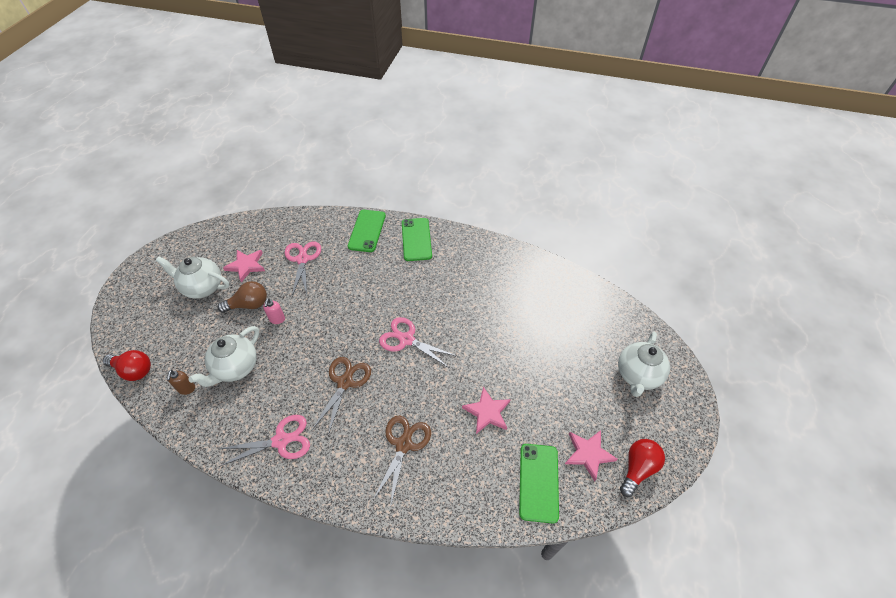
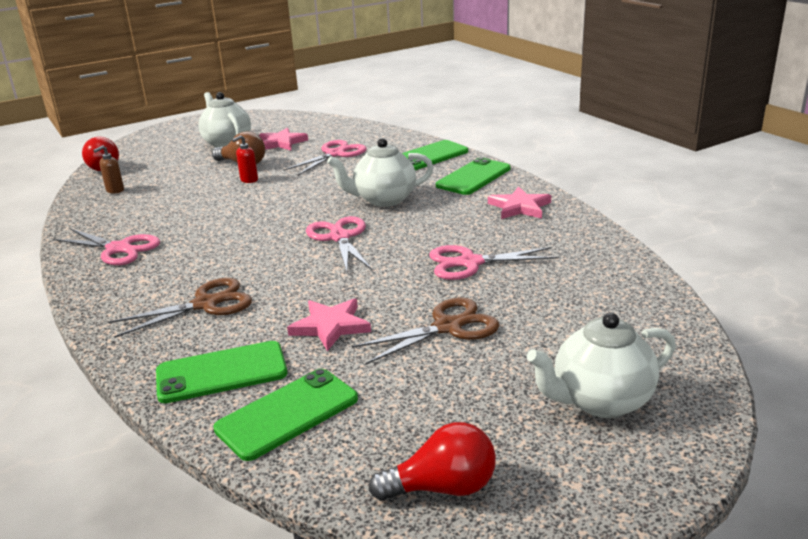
camera: 45 degrees right, 25 degrees down
white teapot [189,326,259,387] -> white teapot moved to [327,138,434,207]
pink soap dispenser [263,298,285,324] -> red soap dispenser [232,135,258,183]
brown scissors [311,357,371,435] -> brown scissors moved to [352,297,500,364]
pink star [565,430,618,481] -> pink star moved to [488,186,551,219]
none -> green phone [156,341,287,403]
none -> pink scissors [429,245,559,280]

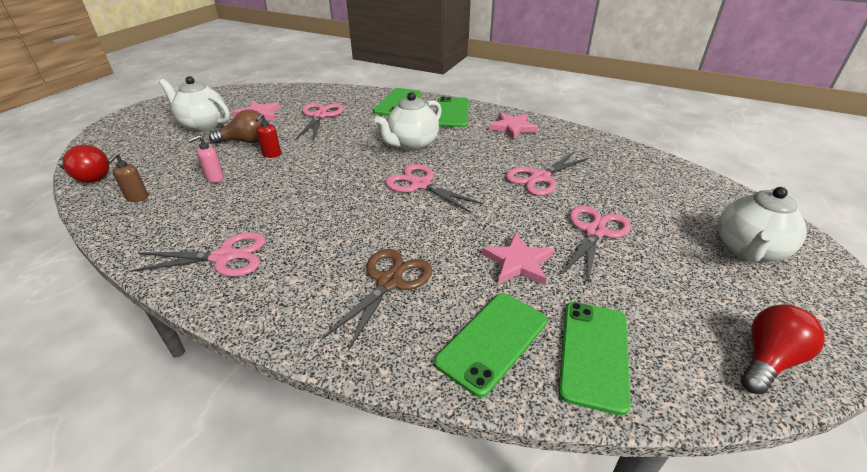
camera: 35 degrees left, 10 degrees up
brown scissors [352,297,500,364] -> pink scissors [562,206,631,284]
none -> pink soap dispenser [188,135,224,183]

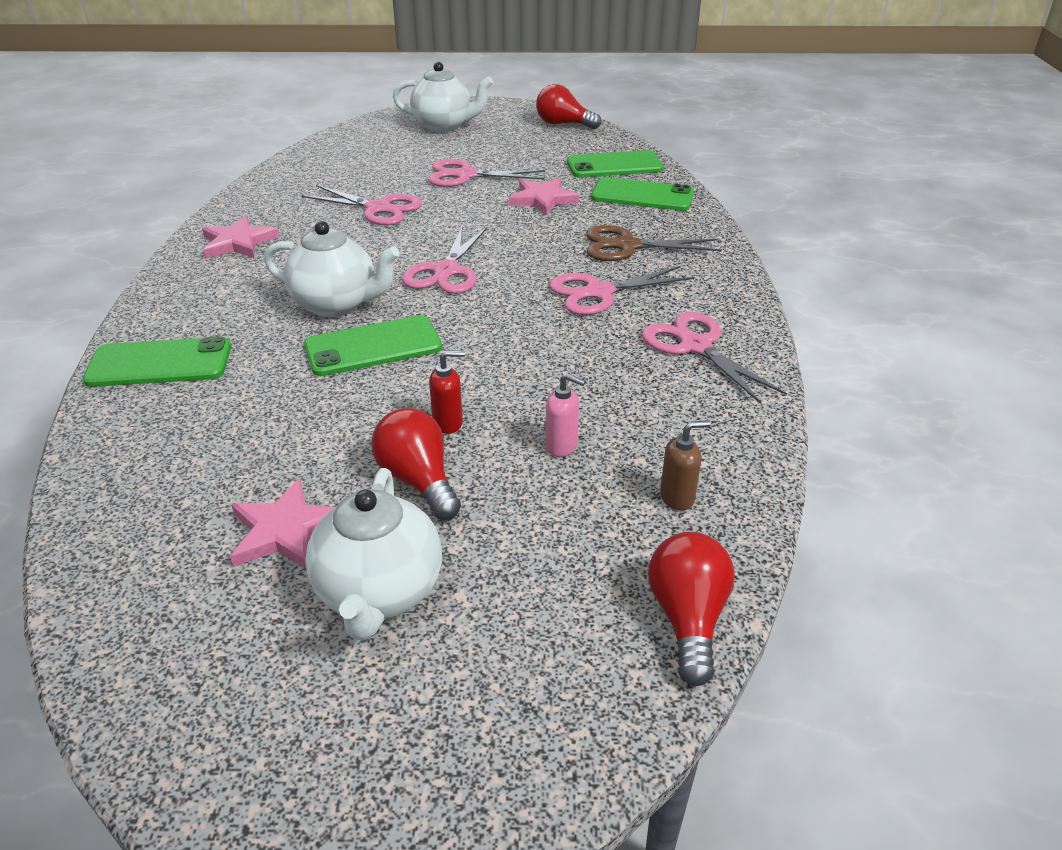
camera: 115 degrees left, 0 degrees up
brown light bulb [209,109,266,144] -> red light bulb [371,408,461,520]
pink scissors [296,103,344,141] -> pink scissors moved to [549,266,695,315]
green phone [436,96,469,127] -> green phone moved to [304,315,442,376]

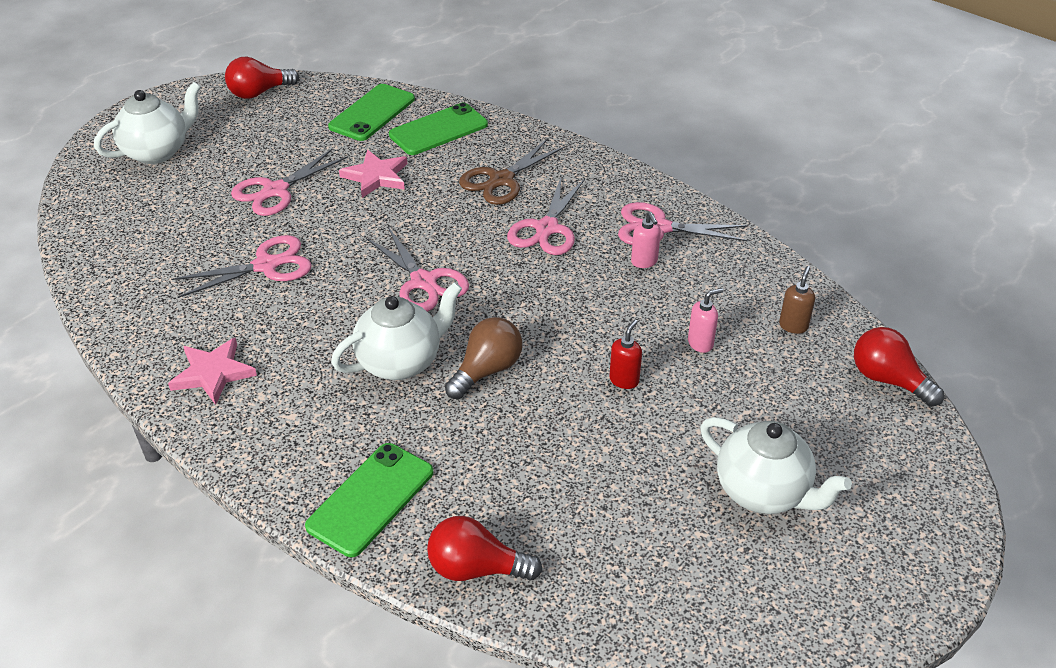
camera: 50 degrees left, 5 degrees up
pink star [230,478,335,569] -> none
green phone [304,315,442,376] -> brown light bulb [445,317,522,399]
red light bulb [371,408,461,520] -> red light bulb moved to [427,516,543,581]
none -> pink soap dispenser [631,212,661,268]

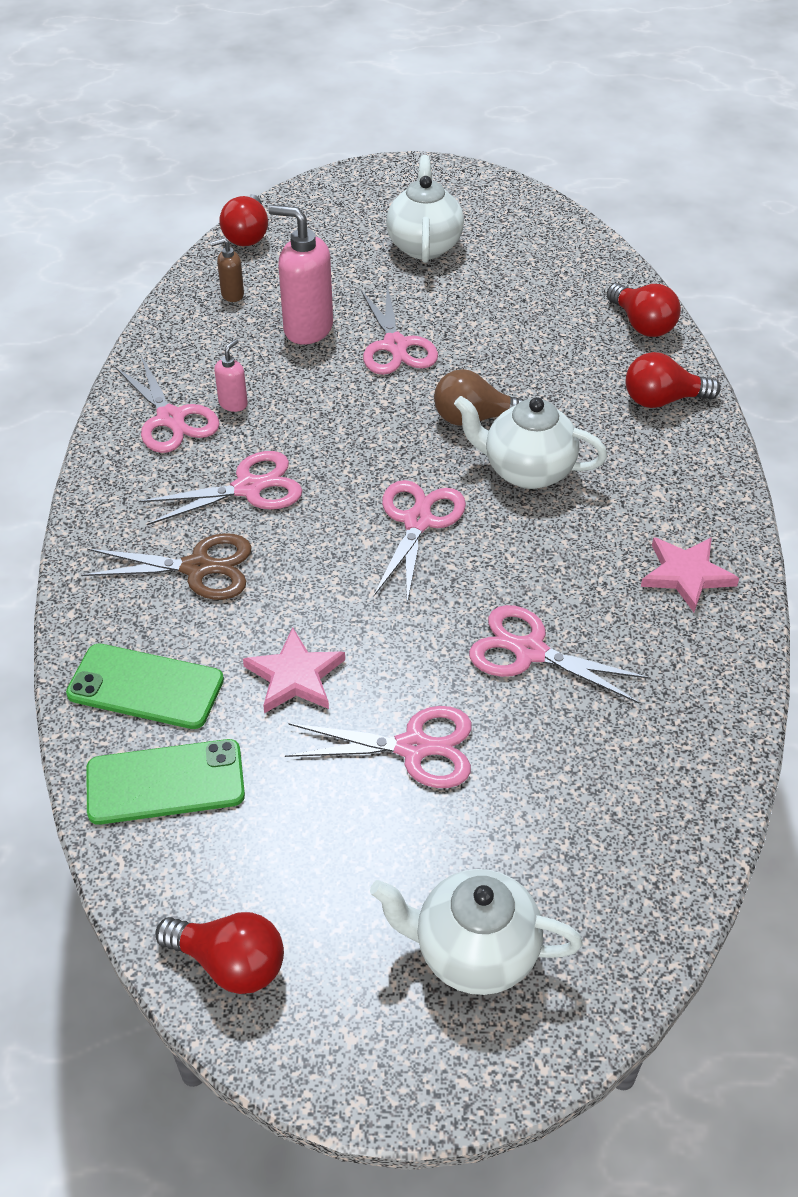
camera: 130 degrees left, 5 degrees up
green phone [305,443,433,557] -> red light bulb [626,352,721,408]
red soap dispenser [609,319,642,389] -> pink scissors [360,285,438,375]
pink soap dispenser [688,288,723,353] -> pink soap dispenser [268,205,333,344], size x2.02

